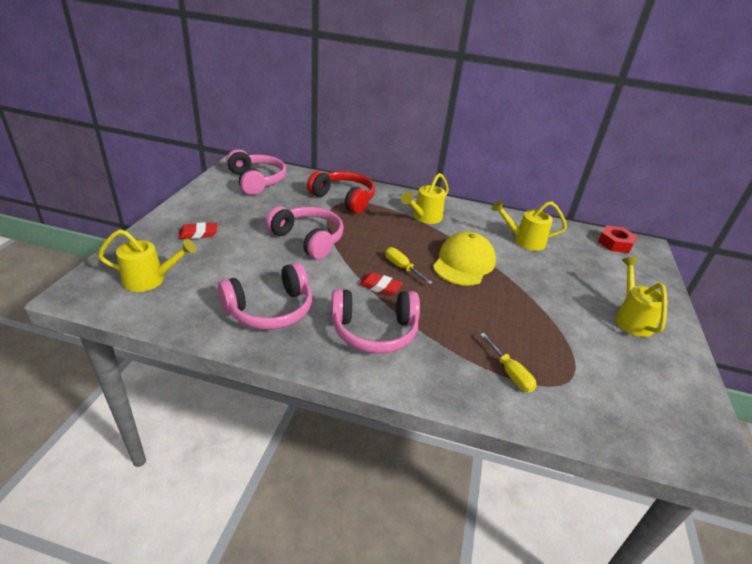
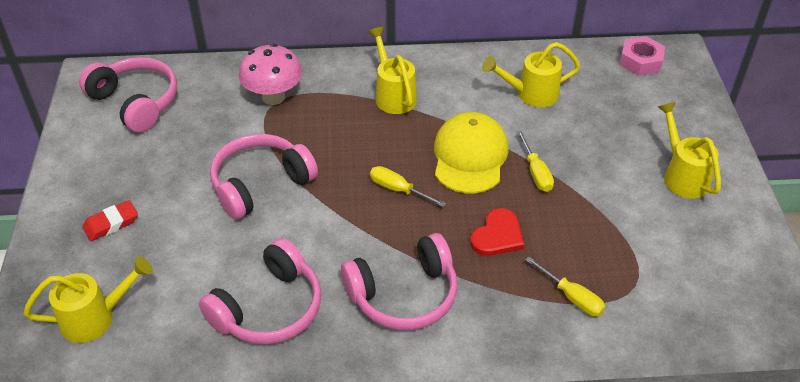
camera: 15 degrees left, 10 degrees up
pink headphones [266,206,344,259] -> pink headphones turned 60 degrees counterclockwise [210,134,318,220]
red headphones [307,171,375,214] -> pink mushroom [239,44,302,105]
red eraser [359,272,403,296] -> none
yellow watering can [401,173,449,224] -> yellow watering can turned 135 degrees clockwise [368,27,417,114]
red nut [598,225,637,253] -> pink nut [620,36,665,76]
none -> red heart [470,208,525,256]
none -> yellow screwdriver [517,131,554,192]

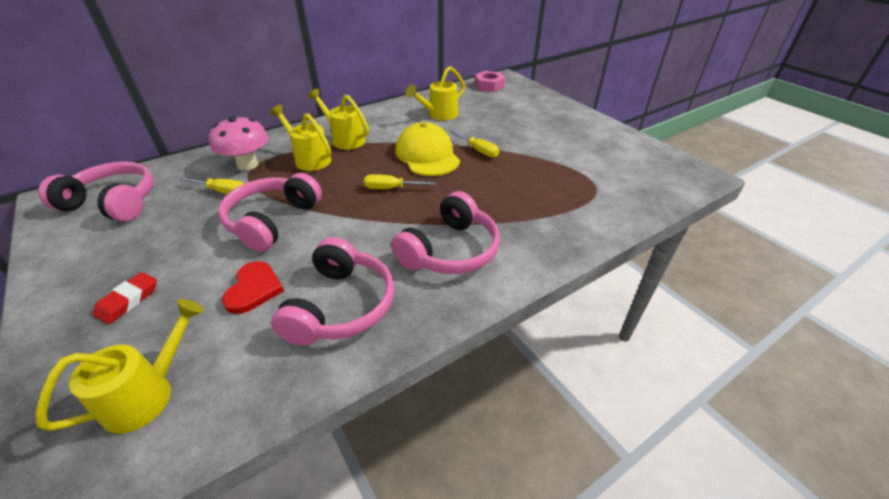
camera: 30 degrees left, 5 degrees down
red heart [470,208,525,256] -> red heart moved to [222,261,284,314]
yellow screwdriver [526,257,605,316] -> yellow screwdriver moved to [179,177,244,194]
yellow watering can [658,102,721,198] -> yellow watering can moved to [270,105,331,171]

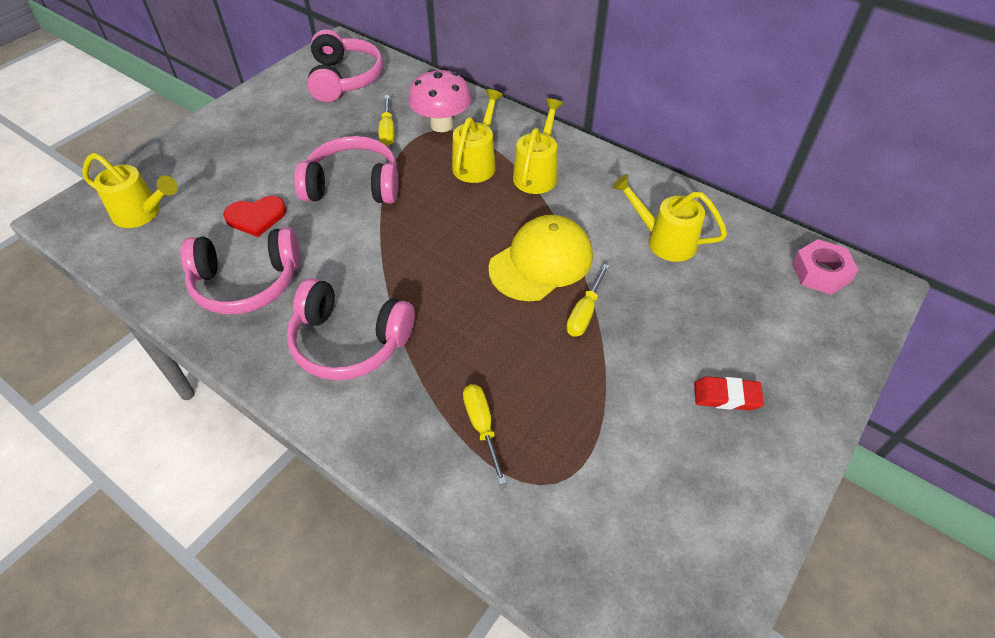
camera: 70 degrees right, 10 degrees up
red eraser [93,272,157,325] -> red eraser moved to [694,376,764,410]
yellow screwdriver [364,174,436,189] -> yellow screwdriver moved to [463,384,507,485]

